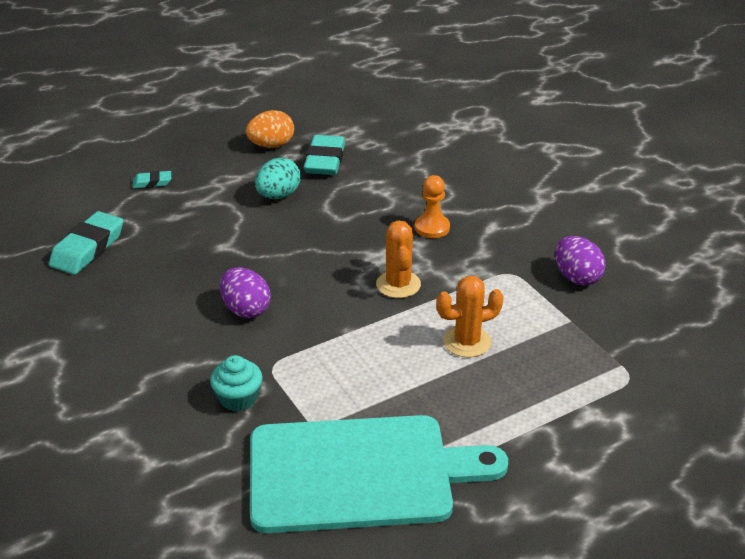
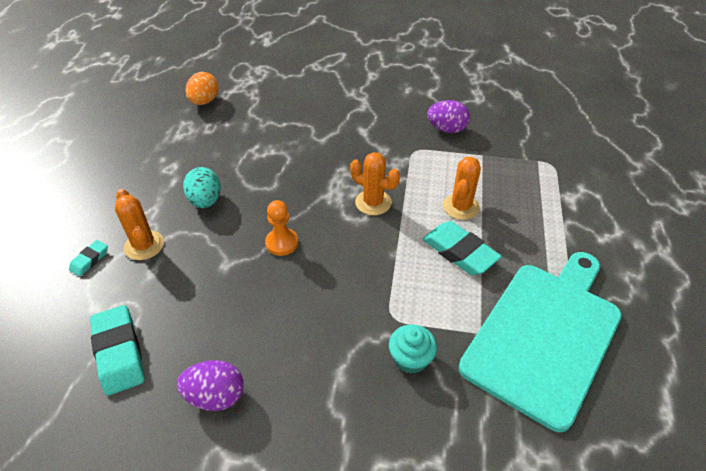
camera: 50 degrees left, 10 degrees up
purple egg [220,267,271,318] -> purple egg moved to [177,360,244,411]
orange egg [246,110,294,148] -> orange egg moved to [185,72,219,105]
turquoise eraser [304,135,345,175] -> turquoise eraser moved to [422,221,502,275]
orange pawn [415,175,450,238] -> orange pawn moved to [265,200,298,256]
none -> orange cactus [115,189,164,260]

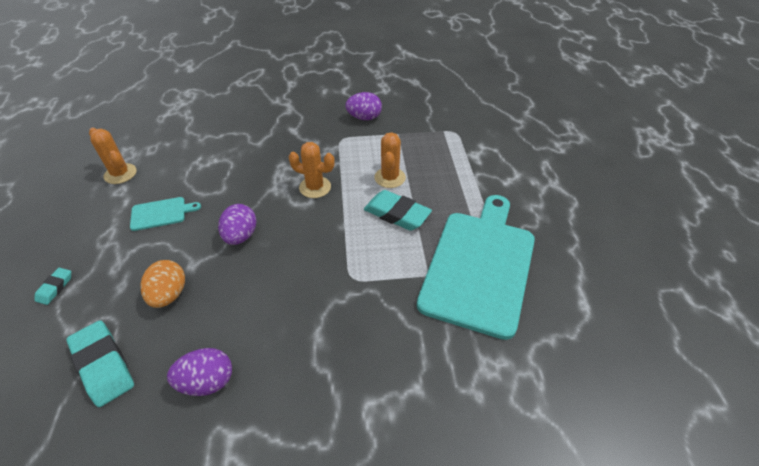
camera: 15 degrees left, 0 degrees up
orange cactus [115,189,164,260] -> orange cactus moved to [89,128,137,184]
turquoise egg [183,167,221,208] -> turquoise cutting board [130,197,201,231]
orange egg [185,72,219,105] -> orange egg moved to [140,260,185,308]
orange pawn [265,200,298,256] -> purple egg [218,204,256,245]
turquoise cupcake [389,324,437,374] -> none

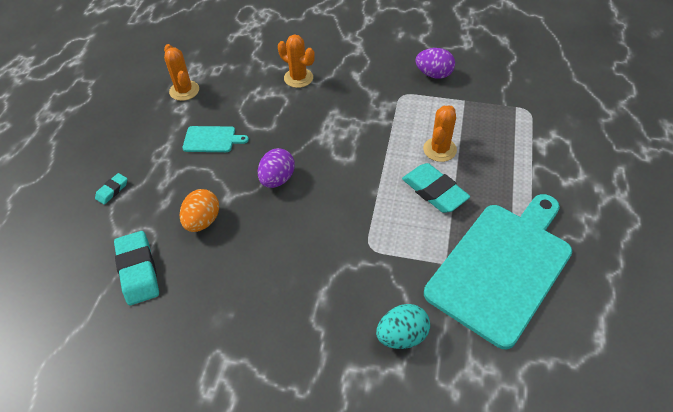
camera: 20 degrees right, 5 degrees up
purple egg [167,348,232,396] -> none
orange cactus [289,142,335,198] -> orange cactus moved to [278,35,315,88]
none -> turquoise egg [376,304,430,349]

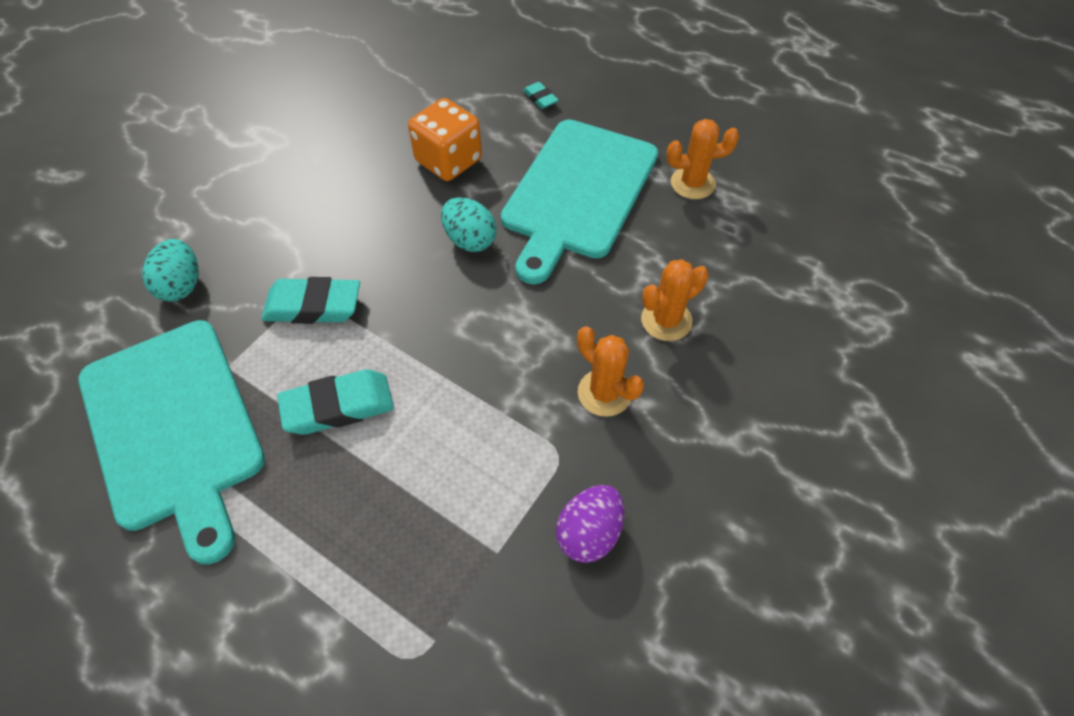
camera: 110 degrees right, 5 degrees up
turquoise eraser [114,231,159,305] -> turquoise eraser moved to [261,277,360,324]
orange egg [180,189,219,232] -> orange dice [408,98,482,181]
turquoise cutting board [183,126,249,152] -> turquoise cutting board [501,119,658,284], size x2.40
purple egg [258,148,295,188] -> turquoise egg [441,197,497,252]
orange cactus [423,106,457,162] -> orange cactus moved to [577,326,644,417]

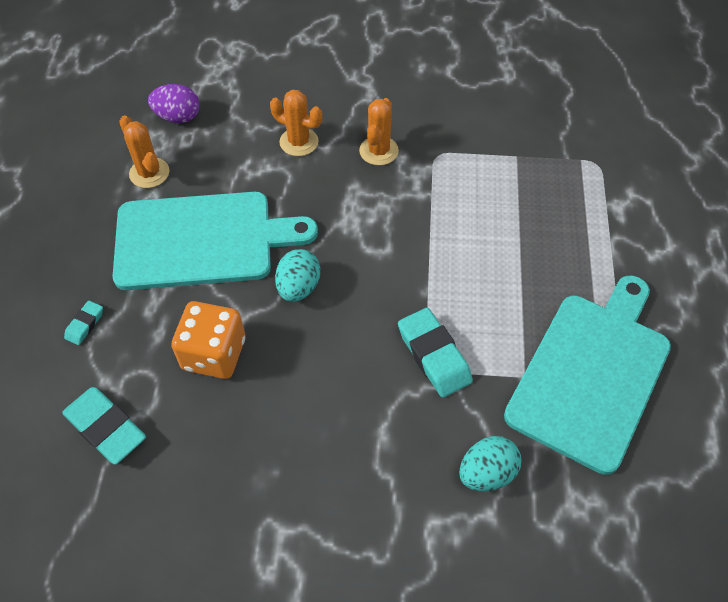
camera: 120 degrees left, 0 degrees up
turquoise eraser [277,369,394,435] -> turquoise eraser moved to [62,387,146,465]
purple egg [556,485,624,563] -> purple egg moved to [148,84,200,123]

